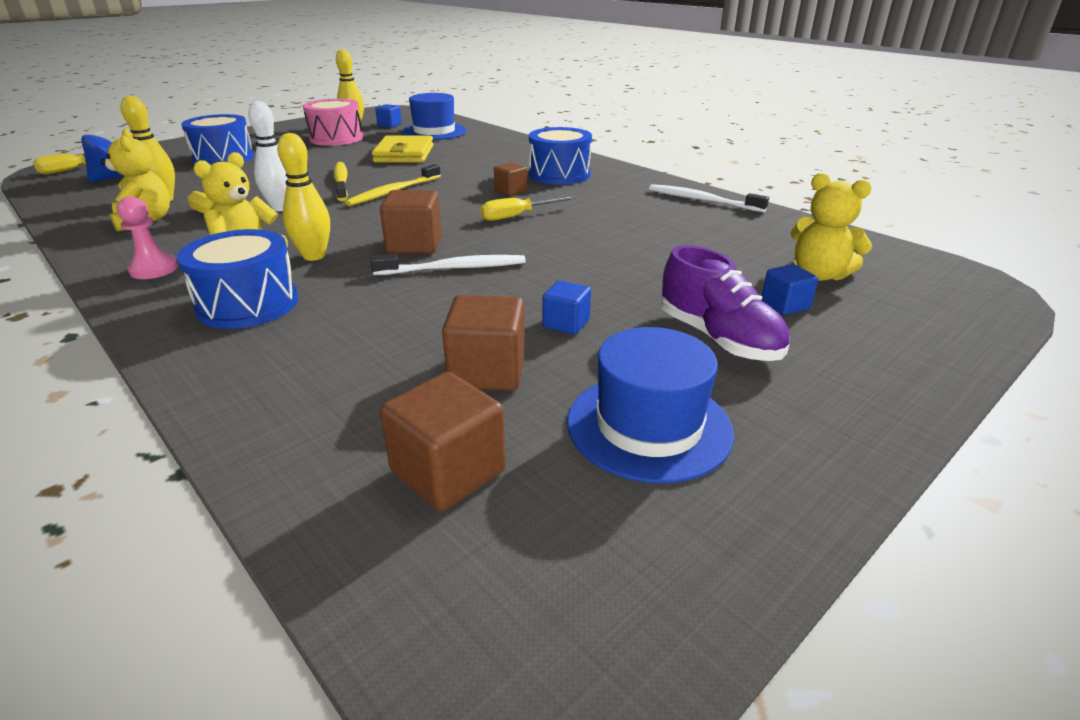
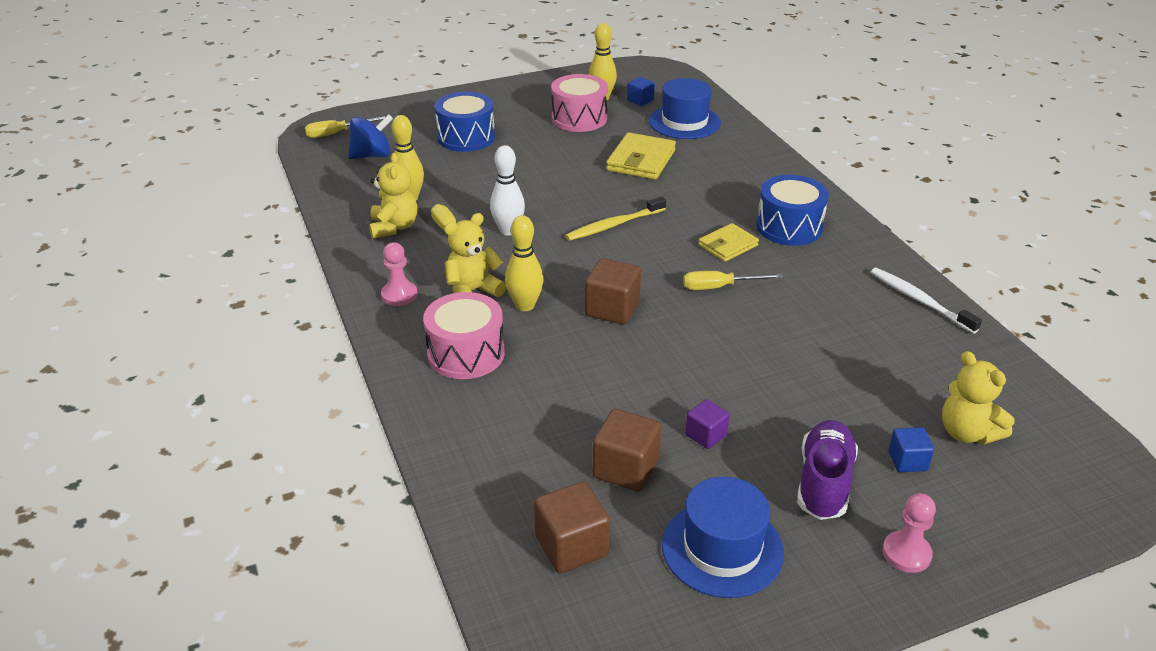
camera: 20 degrees right, 5 degrees up
blue drum [177,229,299,329] -> pink drum [423,292,505,379]
yellow toothbrush [334,162,348,201] -> none
white toothbrush [371,254,526,275] -> none
brown cube [494,162,527,196] -> yellow wallet [698,223,759,262]
blue cube [543,281,591,335] -> purple cube [685,399,730,449]
purple shoe [661,245,789,361] -> purple shoe turned 150 degrees counterclockwise [797,420,858,520]
none -> pink pawn [882,493,936,573]

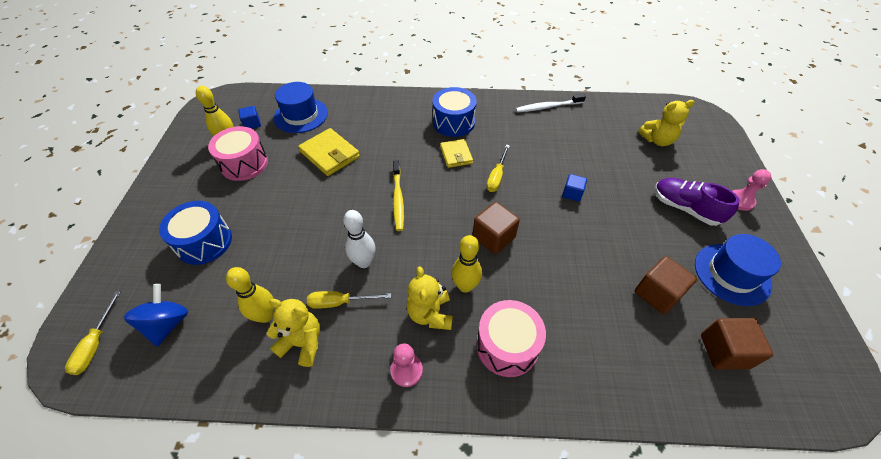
camera: 65 degrees left, 15 degrees up
purple cube [685,399,730,449] -> none
blue cube [889,427,934,472] -> blue cube moved to [562,174,587,202]

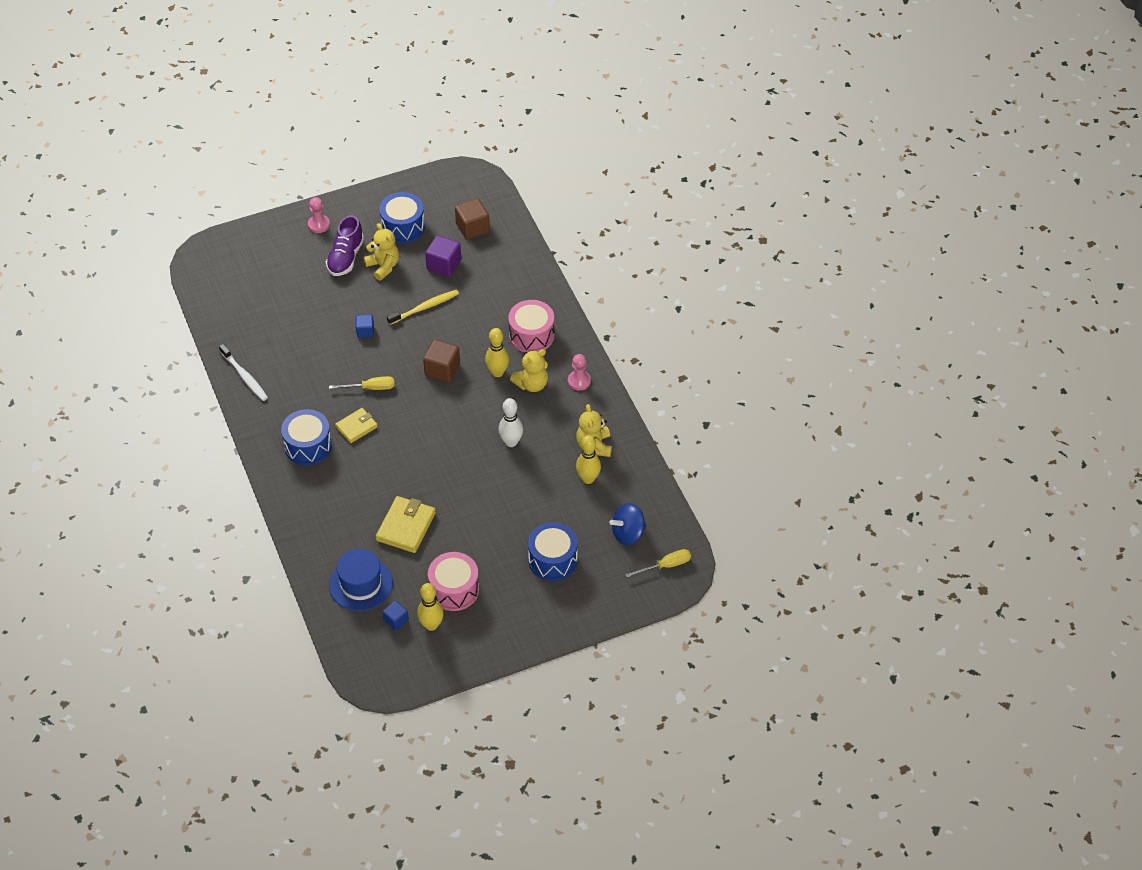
camera: 115 degrees left, 0 degrees up
yellow screwdriver [307,291,391,309] -> none
yellow toothbrush [393,161,404,231] -> yellow toothbrush moved to [387,289,459,325]
brown cube [635,256,697,314] -> purple cube [425,235,461,277]
yellow teddy bear [638,100,694,146] -> yellow teddy bear moved to [364,223,399,281]
blue hat [695,234,781,306] -> blue drum [379,192,425,243]

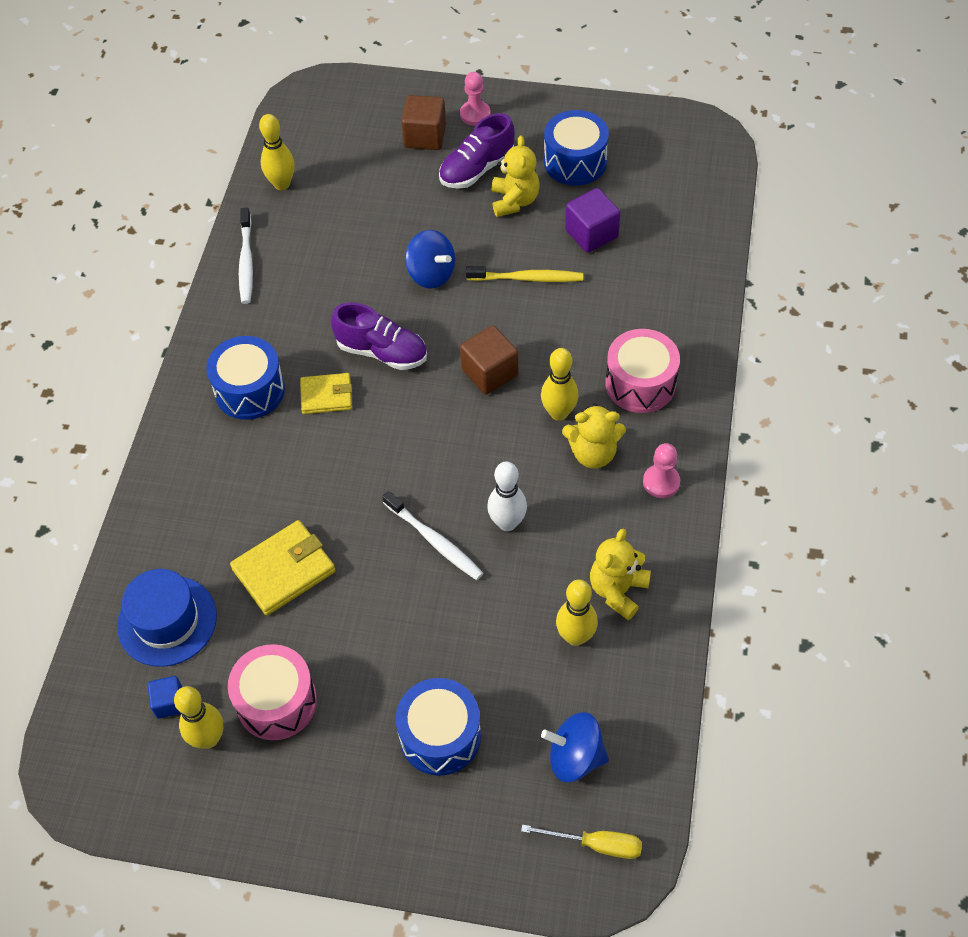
camera: 35 degrees right, 5 degrees up
yellow screwdriver [329,376,395,390] -> purple shoe [331,303,427,370]
blue cube [356,315,374,338] -> blue spinning top [405,230,455,289]
brown cube [455,198,490,240] -> brown cube moved to [401,95,446,150]
none -> yellow bowling pin [259,114,295,190]
none -> white toothbrush [382,491,483,580]

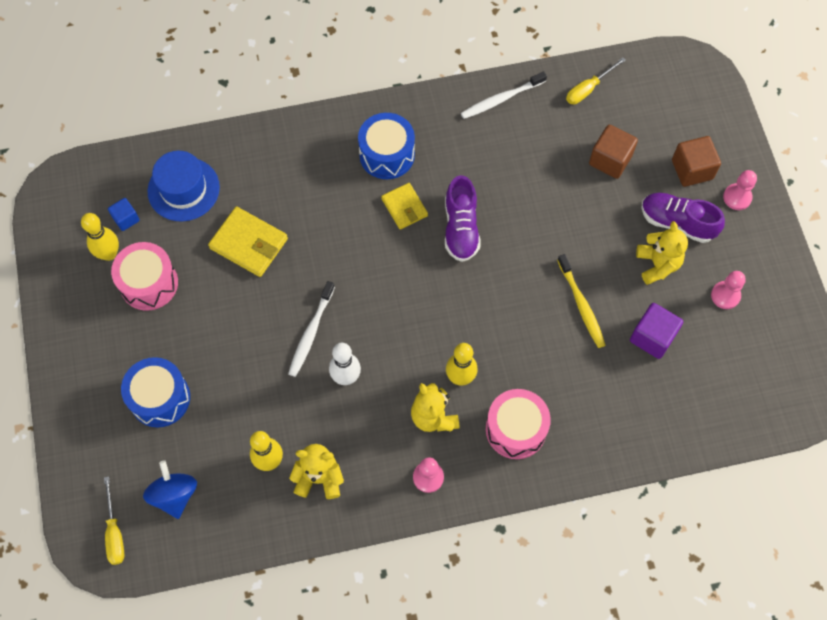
camera: 65 degrees right, 10 degrees up
yellow bowling pin [259,114,295,190] -> yellow screwdriver [566,57,626,104]
blue spinning top [405,230,455,289] -> none
brown cube [460,326,518,395] -> brown cube moved to [589,125,638,179]
yellow teddy bear [492,136,540,217] -> yellow teddy bear turned 75 degrees counterclockwise [636,221,688,285]
blue drum [544,110,609,186] -> pink pawn [711,271,746,309]

